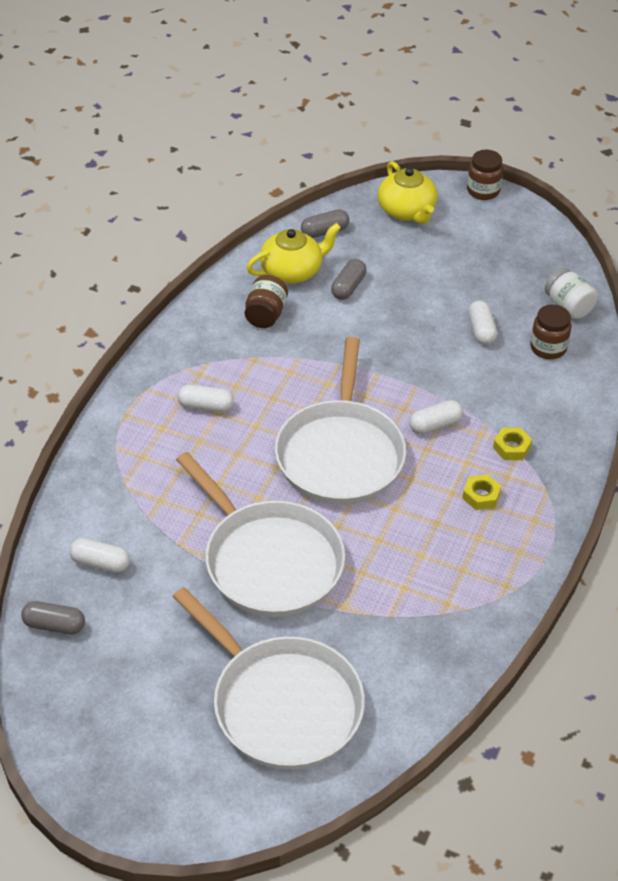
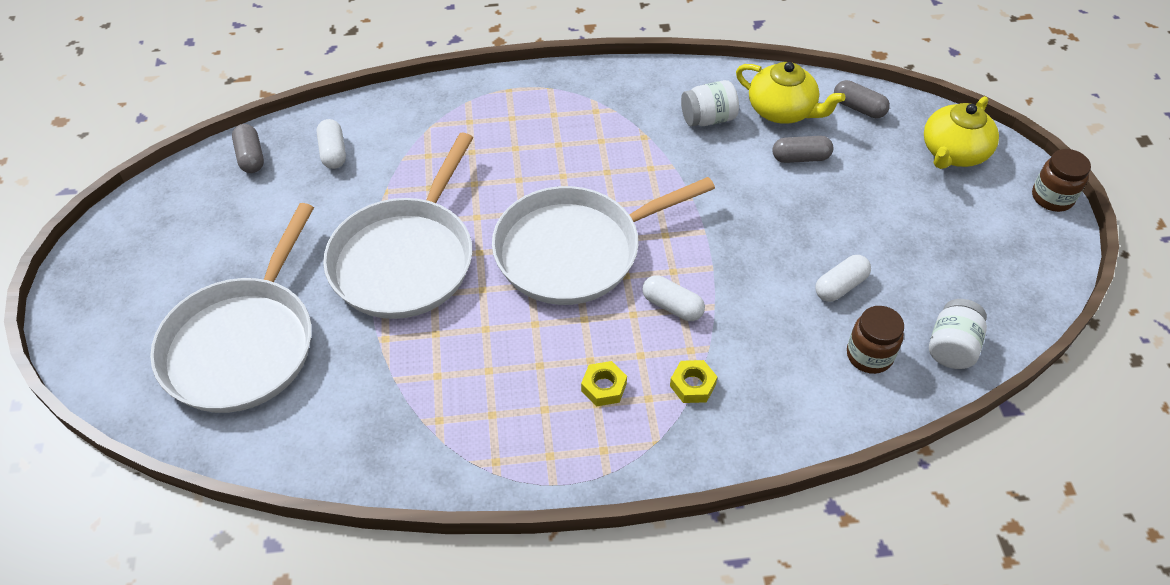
camera: 60 degrees right, 5 degrees up
white capsule [177,385,234,412] -> none
brown jar [245,275,288,328] -> white jar [681,80,739,126]

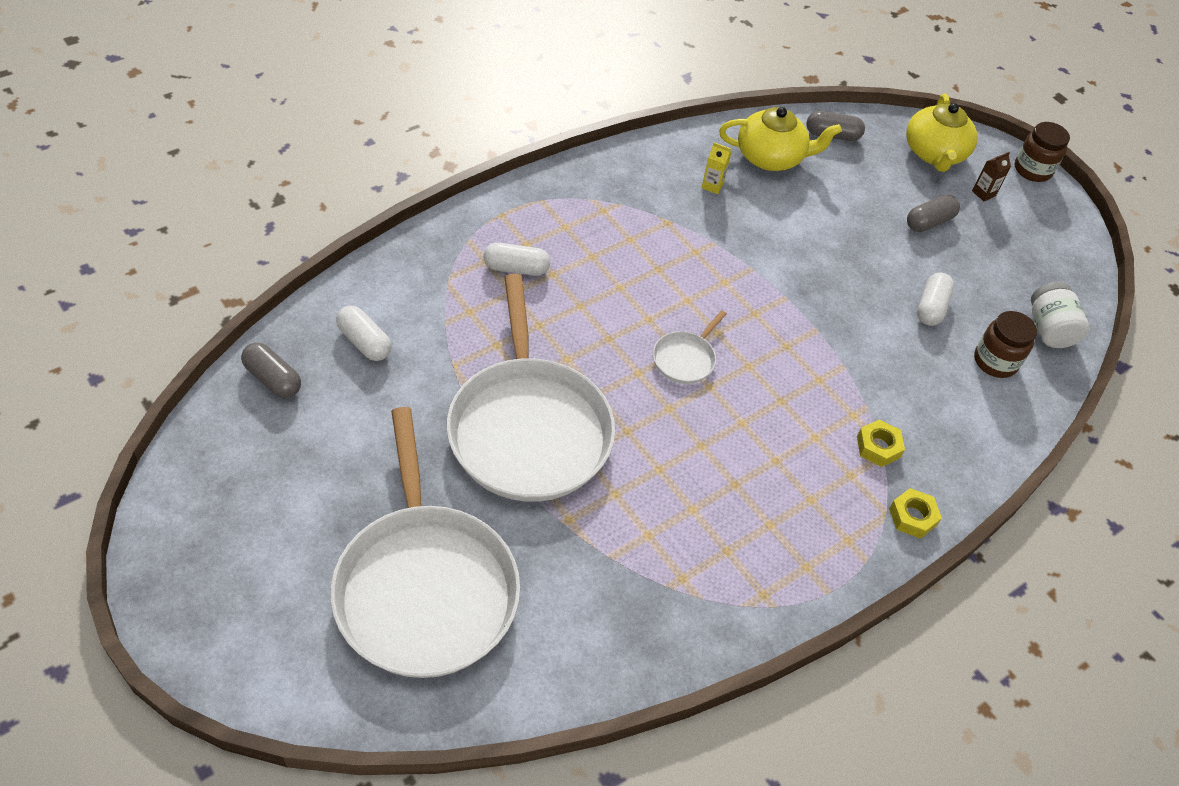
camera: 35 degrees left, 0 degrees up
white pan [492,177,715,305] -> white pan [653,310,727,384], size x0.41
yellow nut [581,361,627,406] -> yellow nut moved to [889,488,942,539]
white capsule [642,275,705,321] -> white capsule moved to [484,243,550,276]
white jar [681,80,739,126] -> yellow carton [701,143,731,194]
grey capsule [772,136,833,163] -> grey capsule moved to [907,194,960,232]
none -> brown carton [972,152,1011,201]

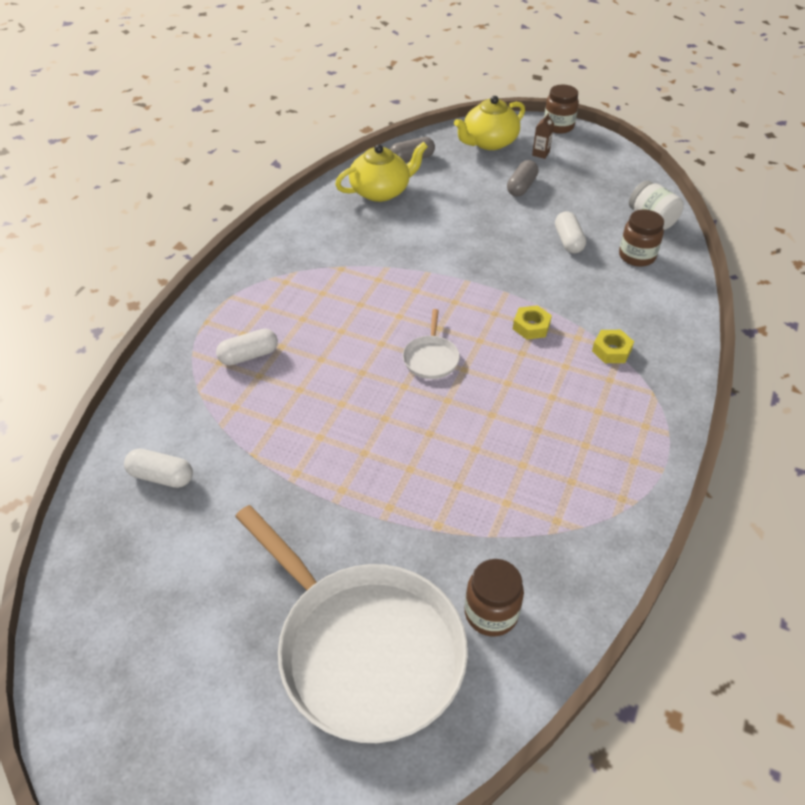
camera: 25 degrees left, 5 degrees down
grey capsule [241,342,301,398] -> none
white pan [447,274,615,502] -> none
yellow carton [701,143,731,194] -> none
yellow nut [889,488,942,539] -> yellow nut moved to [513,305,552,340]
yellow teapot [906,93,978,172] -> yellow teapot turned 75 degrees clockwise [454,96,525,150]
none -> brown jar [465,559,524,636]

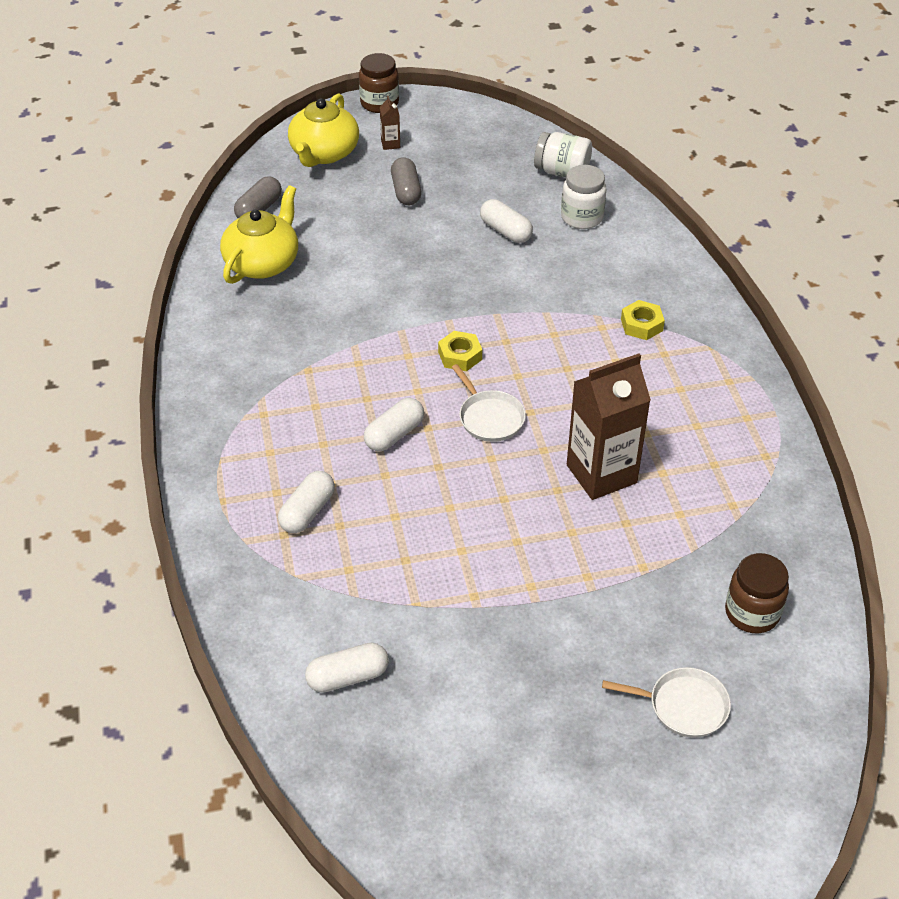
camera: 35 degrees left, 0 degrees up
white pan [235,505,468,743] -> white pan [602,667,731,738], size x0.41
yellow nut [513,305,552,340] -> yellow nut moved to [438,331,482,371]
brown jar [619,210,664,267] -> white jar [561,165,607,229]
none -> white capsule [364,398,424,452]
none -> brown carton [567,353,651,500]

